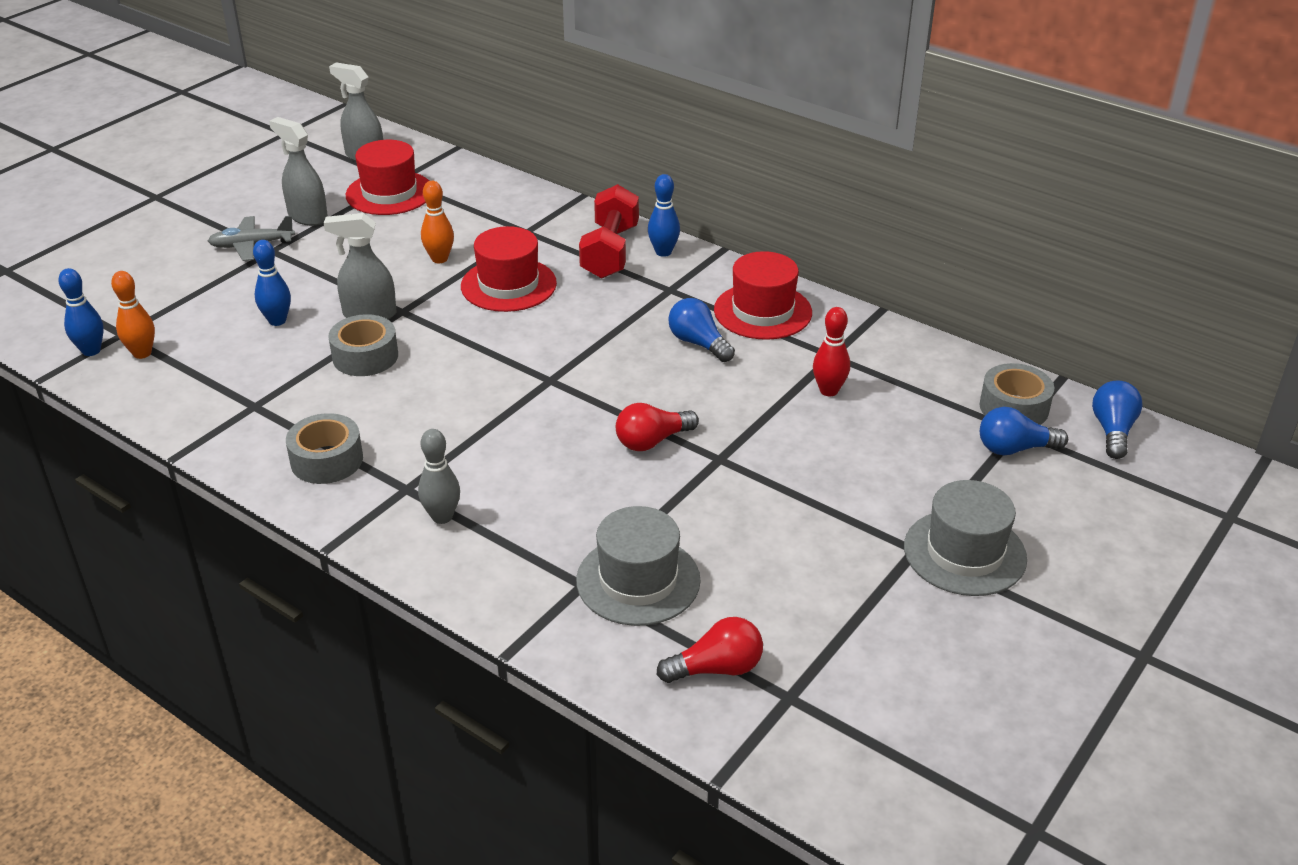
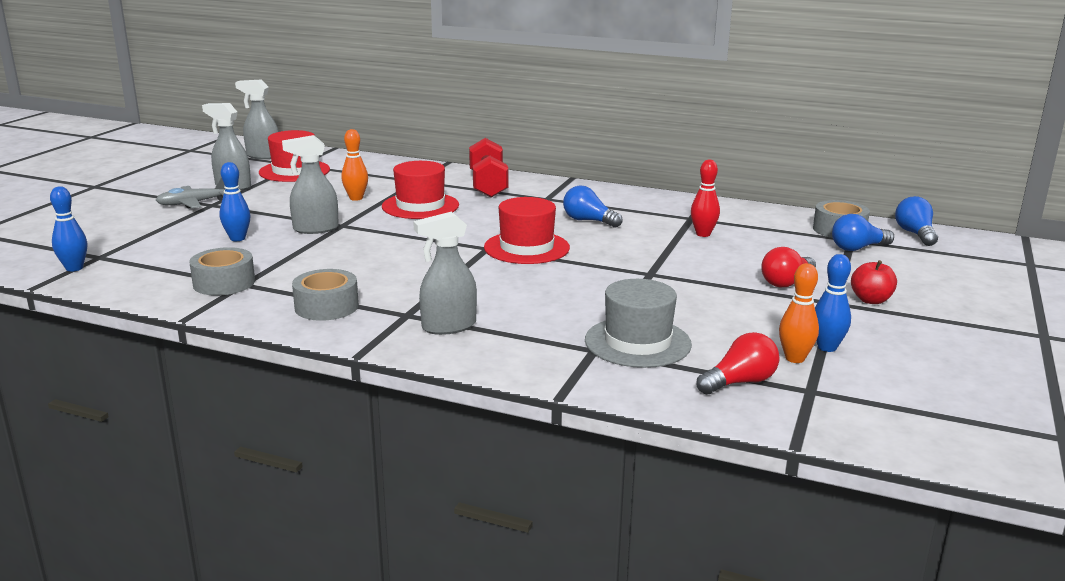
camera: 15 degrees left, 15 degrees down
orange bowling pin [111,271,155,359] -> orange bowling pin moved to [779,263,819,363]
grey tape [328,314,398,376] -> grey tape moved to [189,247,255,295]
grey bowling pin [418,429,460,524] -> grey spray bottle [413,211,477,335]
red light bulb [616,403,699,451] -> red light bulb moved to [761,247,816,287]
blue bowling pin [648,174,680,257] -> blue bowling pin moved to [815,254,851,352]
red hat [714,251,812,340] -> red hat moved to [484,197,570,264]
grey hat [904,480,1027,596] -> red apple [851,260,897,304]

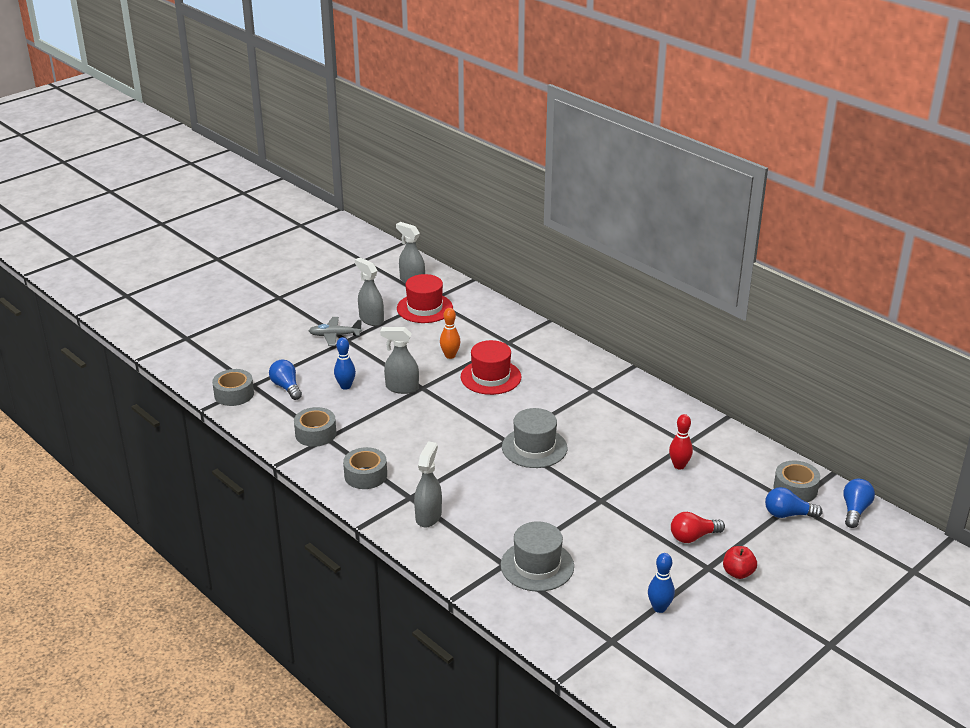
camera: 25 degrees right, 10 degrees up
blue bowling pin [50,186,87,272] -> grey tape [212,369,254,406]
grey spray bottle [413,211,477,335] -> grey spray bottle turned 105 degrees clockwise [414,441,442,527]
red dumbbell [469,138,508,198] -> none
red hat [484,197,570,264] -> grey hat [502,408,567,468]
blue light bulb [563,185,623,228] -> blue light bulb moved to [269,359,302,400]
red light bulb [697,332,779,395] -> none
orange bowling pin [779,263,819,363] -> none

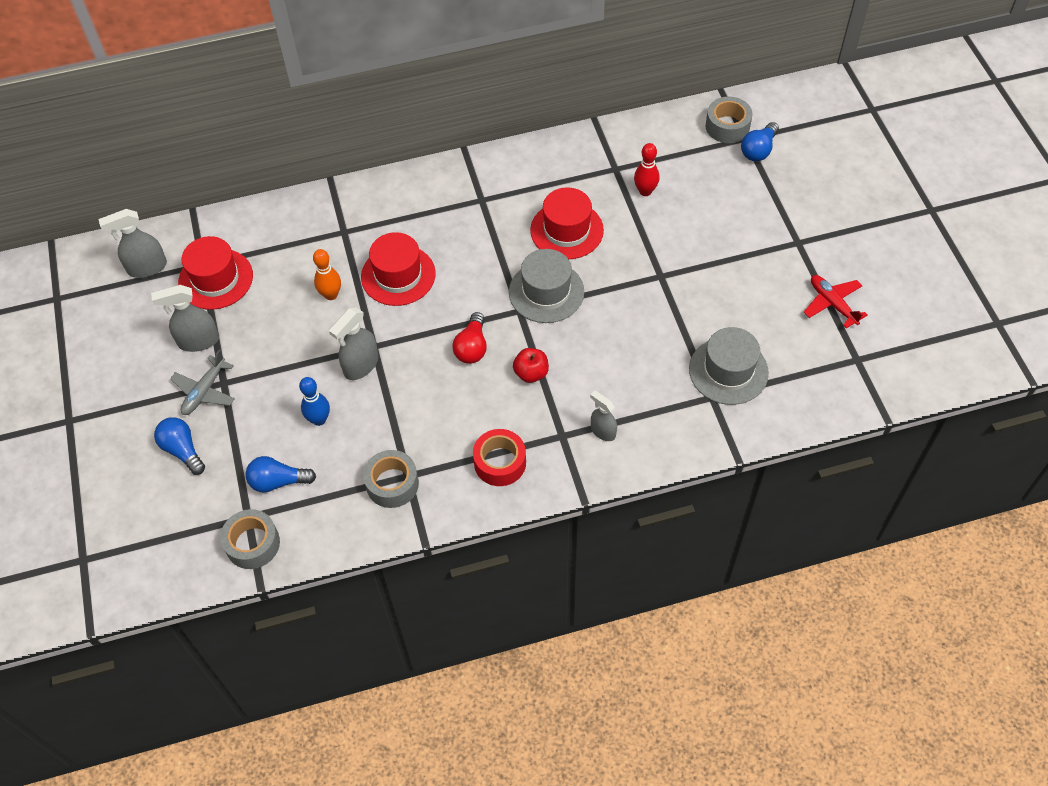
camera: 60 degrees left, 25 degrees up
grey tape [343,447,387,489] -> red tape [473,429,526,486]
grey spray bottle [414,441,442,527] -> grey spray bottle [590,391,617,441], size x0.66
blue bowling pin [648,553,675,613] -> red plane [804,275,868,328]
red light bulb [671,512,725,543] -> red light bulb moved to [452,312,487,364]
red apple [723,546,757,579] -> red apple moved to [513,348,549,383]
blue light bulb [843,479,875,528] -> blue light bulb moved to [154,417,205,475]
none -> red hat [530,187,604,259]

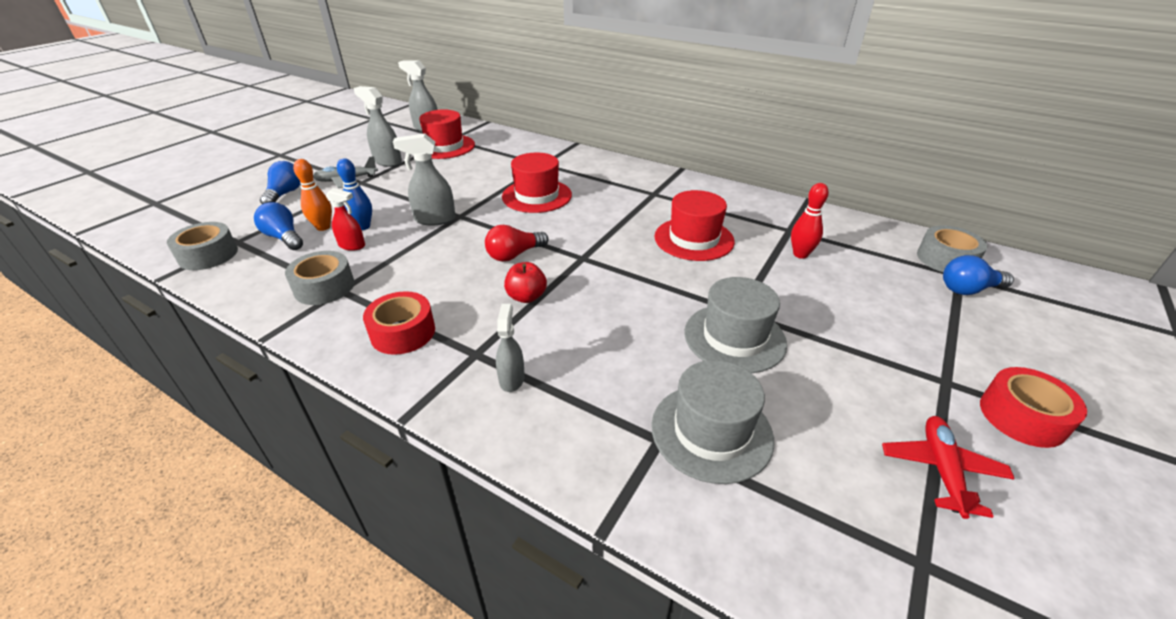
camera: 45 degrees right, 20 degrees down
orange bowling pin [313,249,341,300] -> orange bowling pin moved to [293,159,332,231]
grey hat [509,249,584,323] -> grey hat moved to [684,277,787,373]
none -> red spray bottle [326,188,365,251]
none -> red tape [980,367,1087,448]

